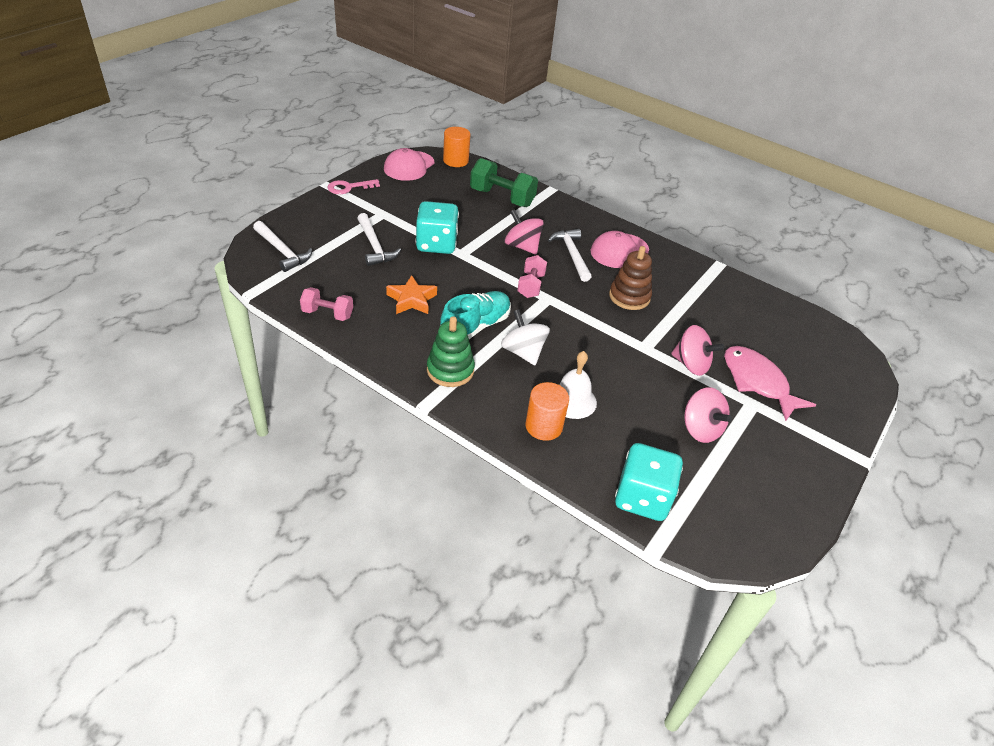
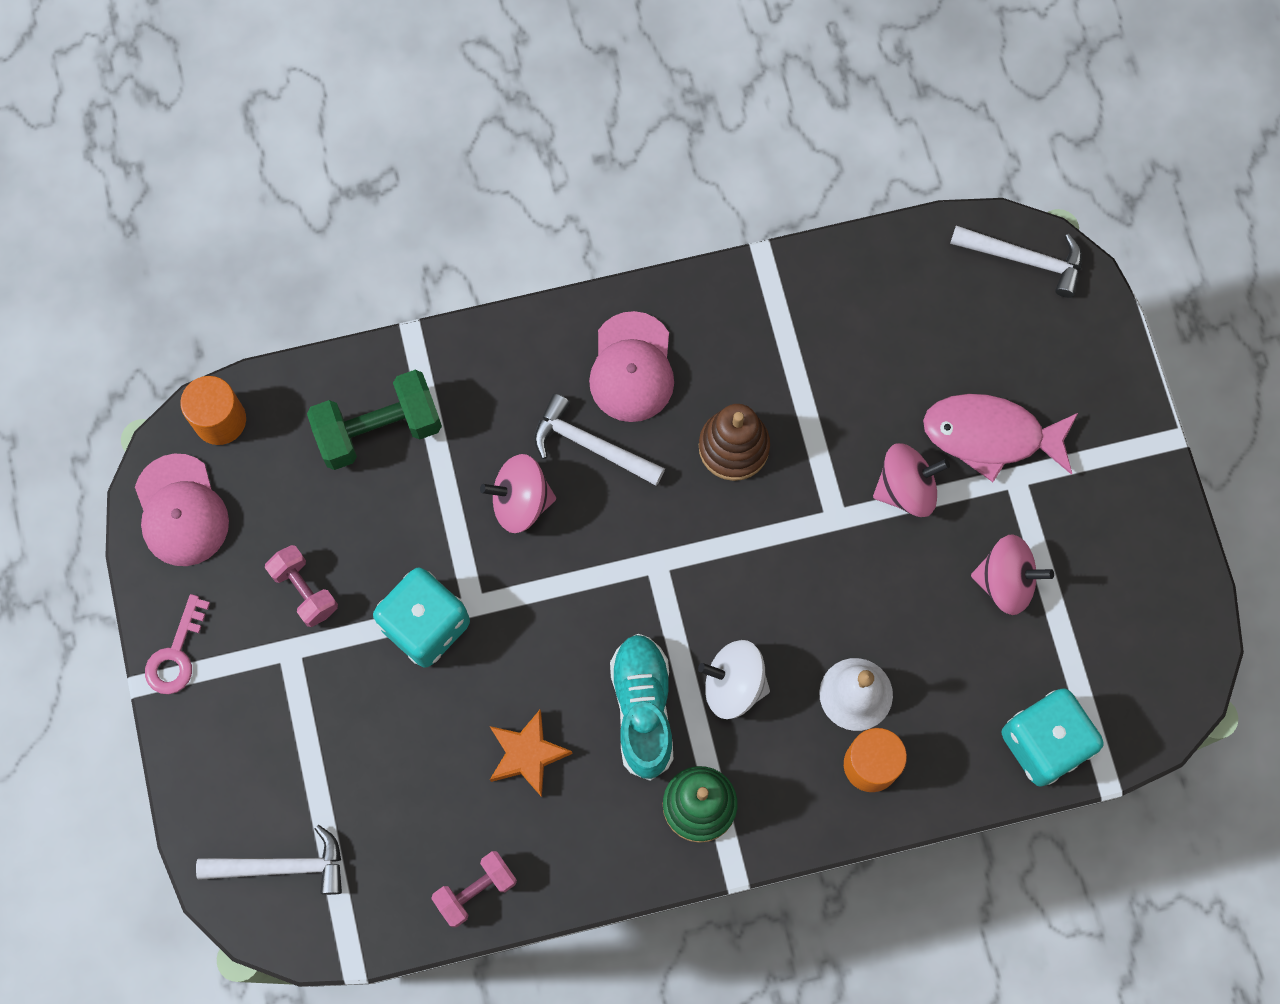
camera: 45 degrees left, 30 degrees up
white hammer [357,213,401,266] -> white hammer moved to [950,226,1082,298]
pink dumbbell [517,255,547,298] -> pink dumbbell moved to [265,545,338,627]

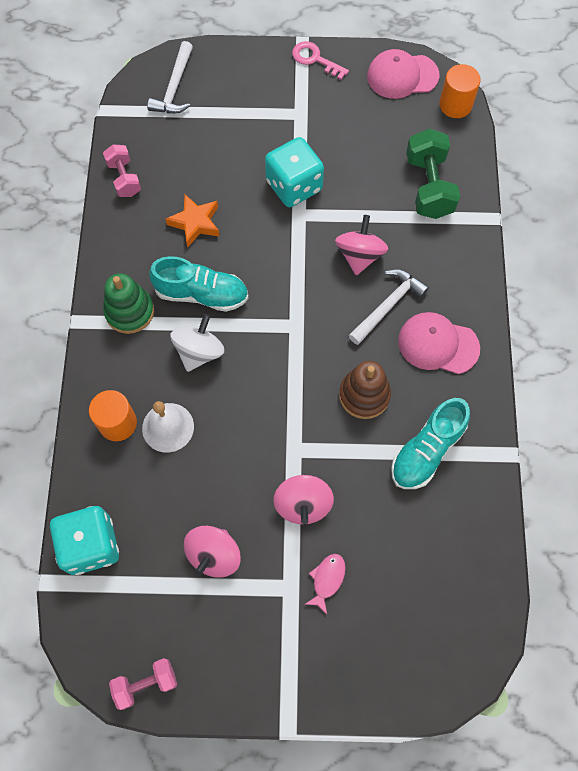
camera: 105 degrees right, 5 degrees down
pink dumbbell [265,545,338,627] -> pink dumbbell moved to [109,658,177,710]
pink fish [923,394,1078,482] -> pink fish [304,554,346,614], size x0.50
white hammer [950,226,1082,298] -> none
none -> turquoise shoe [391,398,470,489]

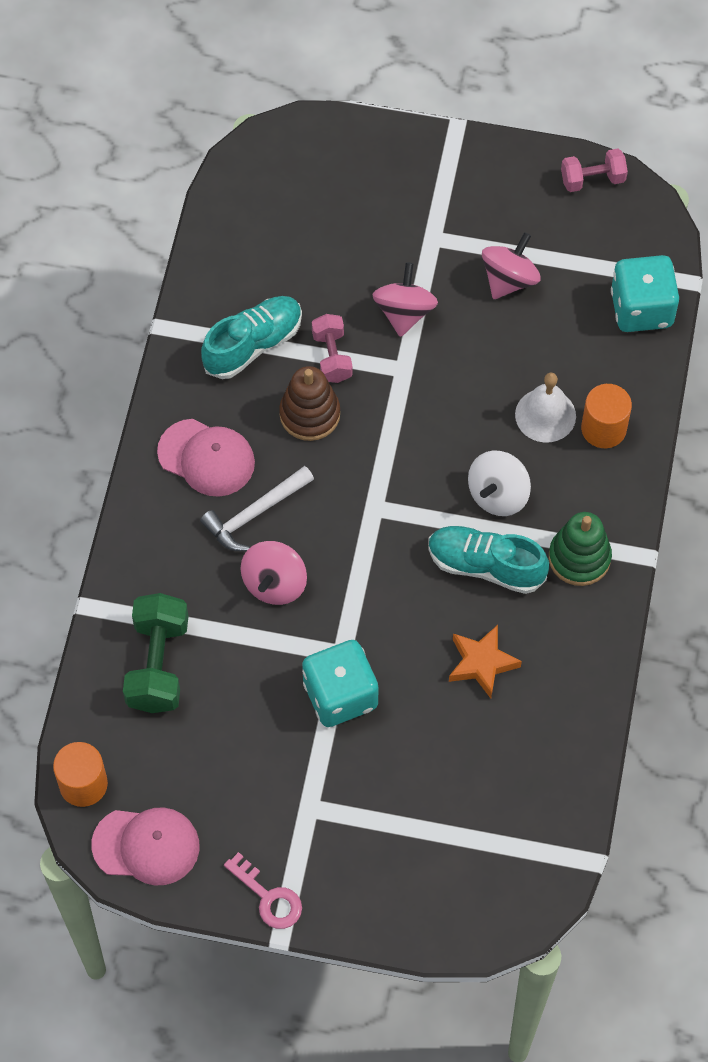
camera: 170 degrees left, 5 degrees down
pink dumbbell [103,145,141,197] -> pink dumbbell moved to [312,314,353,383]
white hammer [147,41,193,114] -> none
pink fish [304,554,346,614] -> none

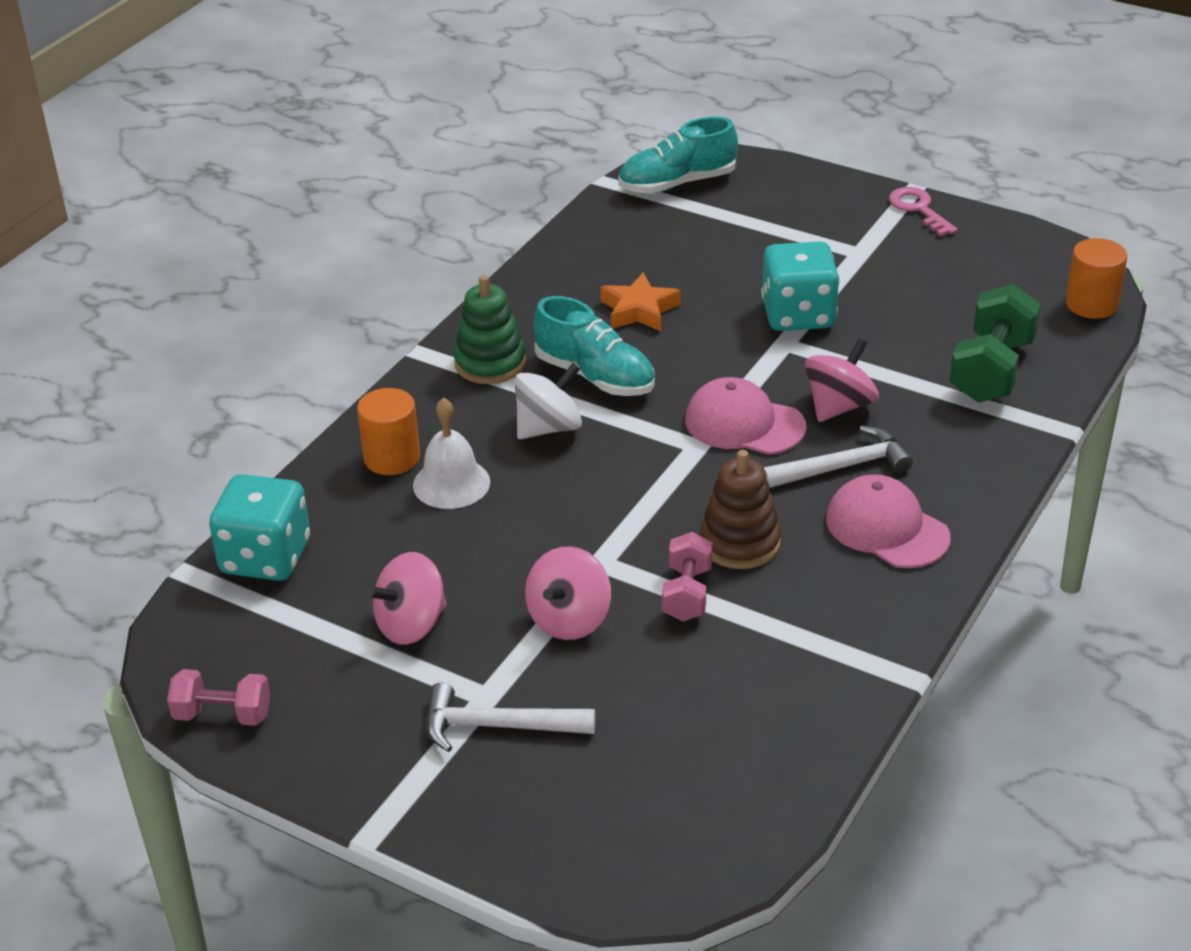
camera: 160 degrees left, 25 degrees down
pink cap [91,807,200,885] -> pink cap moved to [685,377,806,455]
turquoise shoe [201,296,302,379] -> turquoise shoe moved to [618,116,738,194]
none -> white hammer [426,683,595,752]

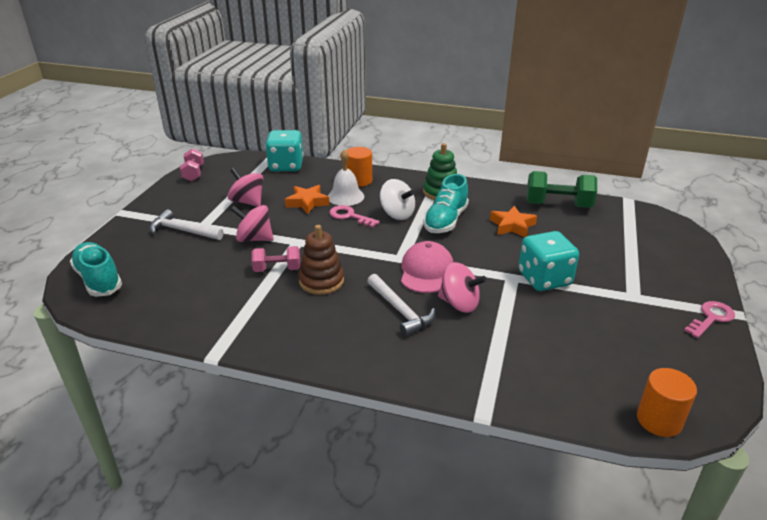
camera: 75 degrees right, 5 degrees down
white hammer [426,683,595,752] -> white hammer turned 60 degrees counterclockwise [150,209,224,240]
turquoise shoe [618,116,738,194] -> turquoise shoe moved to [70,242,122,297]
pink cap [826,474,951,568] -> none
green dumbbell [949,284,1041,402] -> green dumbbell moved to [526,171,597,208]
none -> orange star [285,185,329,214]
none -> pink key [330,205,380,228]

